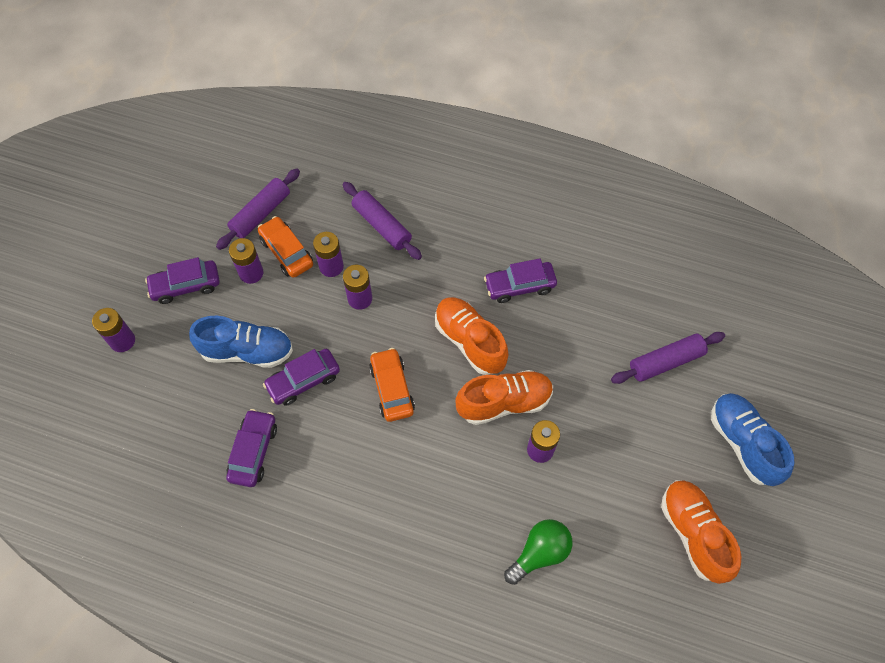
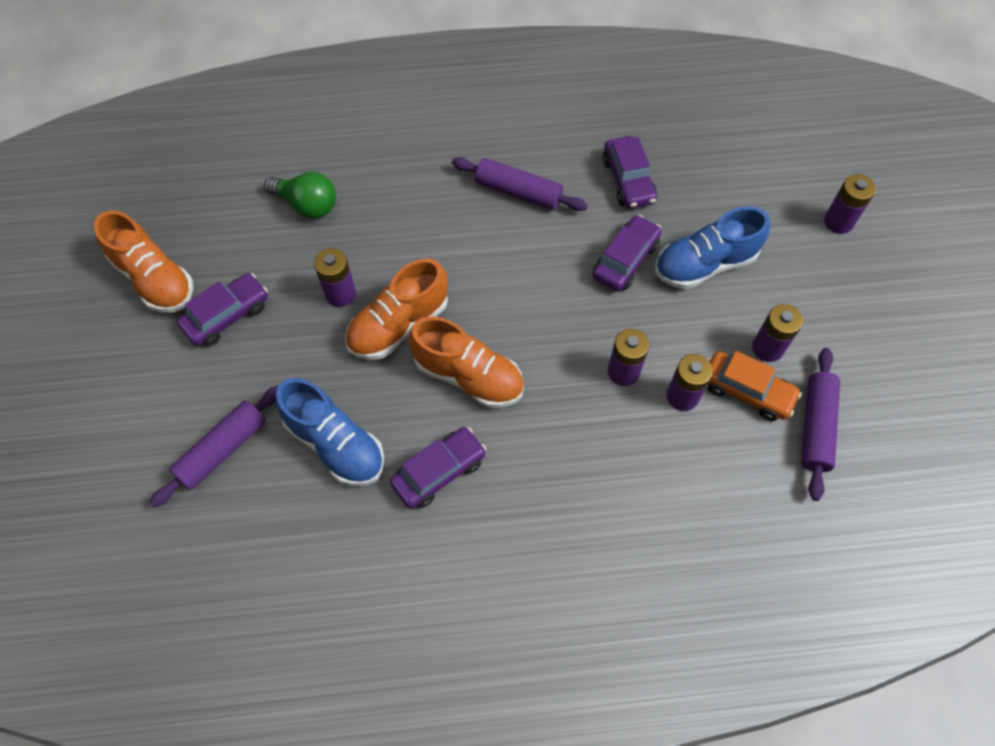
camera: 155 degrees right, 0 degrees up
purple car [145,257,220,304] -> purple car moved to [177,273,268,346]
purple rolling pin [343,182,422,260] -> purple rolling pin moved to [452,157,588,211]
orange car [369,348,415,422] -> none
green light bulb [504,519,573,585] -> green light bulb turned 90 degrees counterclockwise [264,172,336,219]
blue shoe [711,393,794,486] -> blue shoe moved to [275,378,384,486]

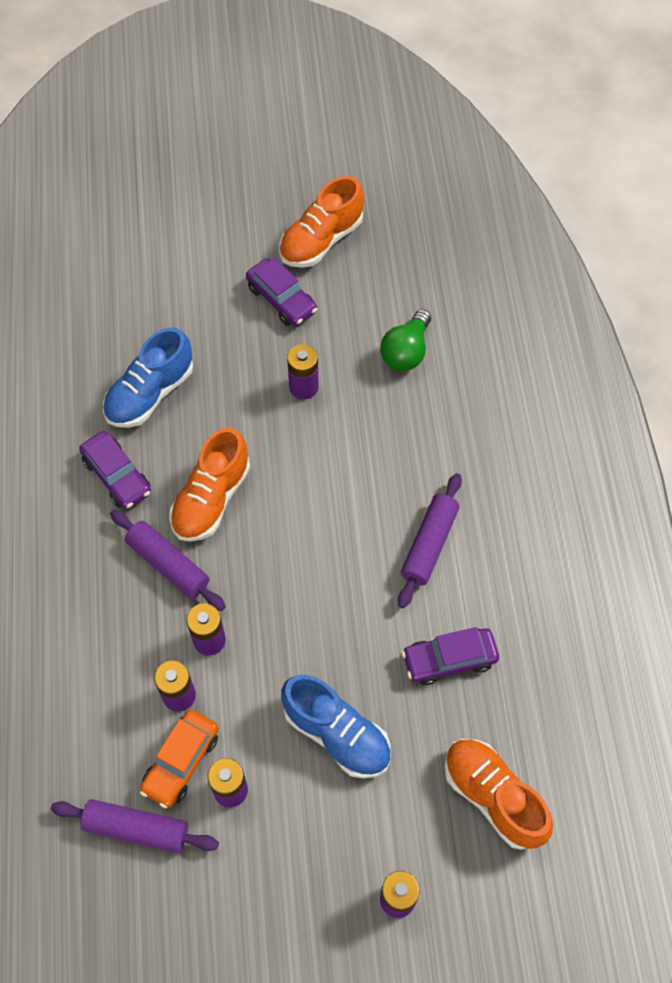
camera: 90 degrees right, 0 degrees up
purple rolling pin [149,385,279,508] -> purple rolling pin moved to [110,509,226,611]
orange shoe [345,258,448,360] -> orange shoe moved to [444,739,553,850]
purple car [593,215,662,292] -> none
blue shoe [655,207,770,289] -> blue shoe turned 150 degrees clockwise [281,675,391,778]

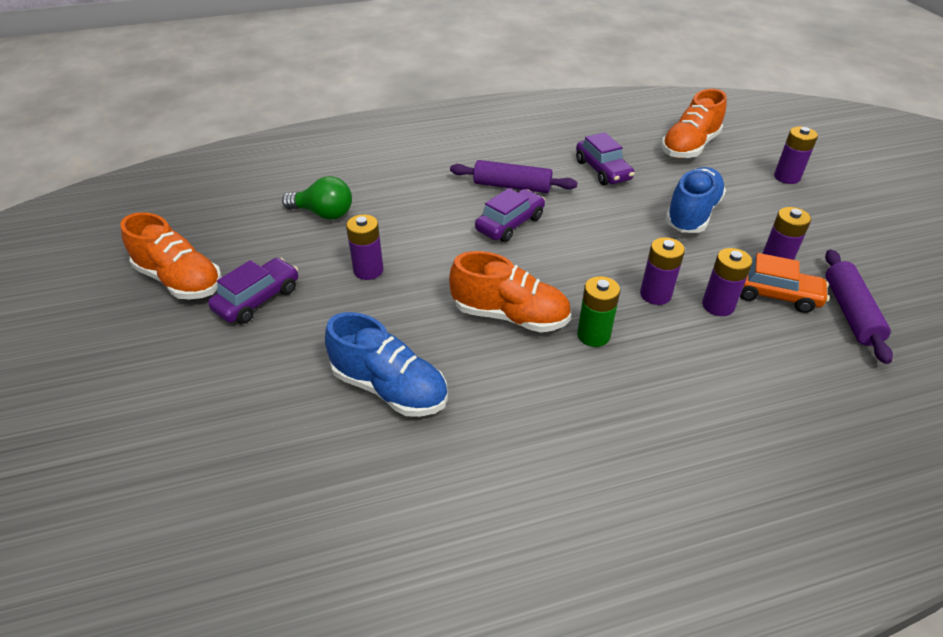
camera: 100 degrees left, 20 degrees down
purple car [79,431,151,509] -> purple car moved to [475,188,545,242]
purple rolling pin [110,509,226,611] -> green battery [577,276,620,347]

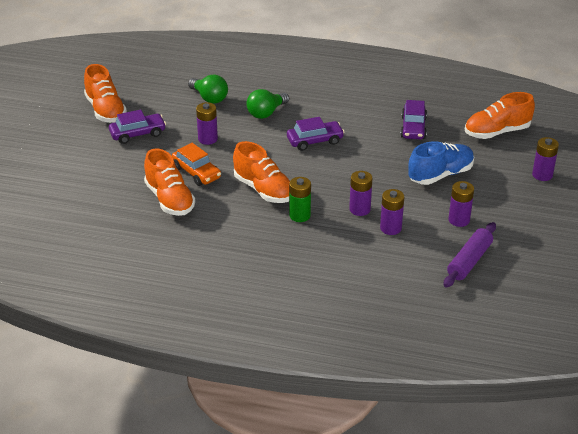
camera: 30 degrees right, 5 degrees down
blue shoe [325,312,448,417] -> orange shoe [144,148,195,216]
purple rolling pin [450,160,577,193] -> none
orange car [740,253,830,313] -> orange car moved to [172,143,221,186]
none -> green light bulb [246,89,289,119]

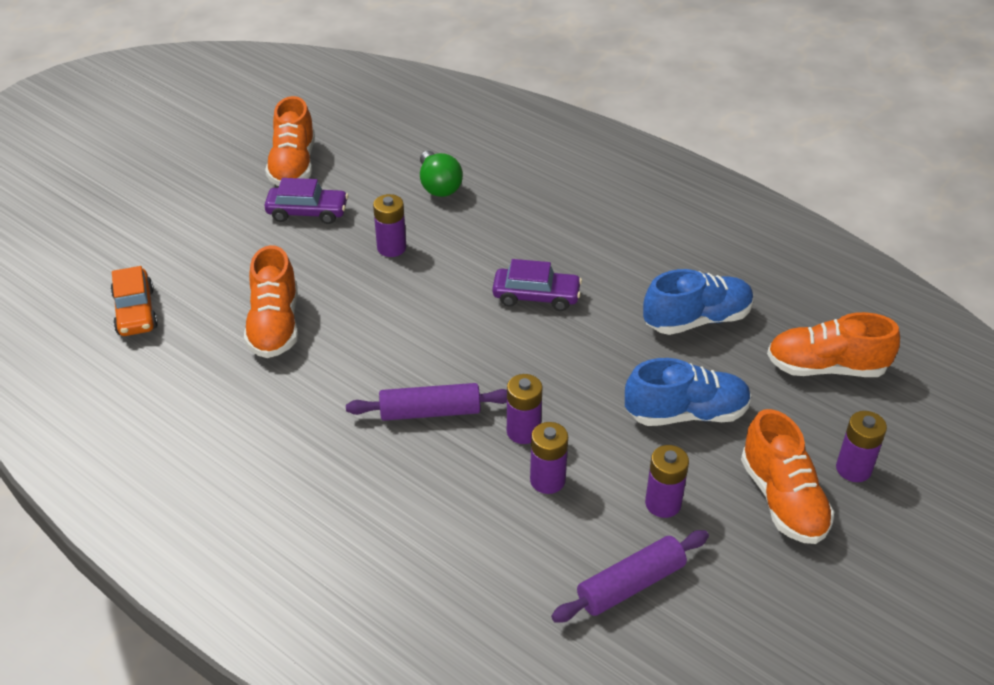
camera: 25 degrees right, 5 degrees up
orange car [172,143,221,186] -> orange car moved to [110,266,158,336]
orange shoe [233,141,290,203] -> orange shoe moved to [741,409,834,544]
green light bulb [246,89,289,119] -> none
green battery [289,177,311,222] -> purple rolling pin [346,383,507,421]
purple car [400,100,427,139] -> blue shoe [643,269,754,335]

